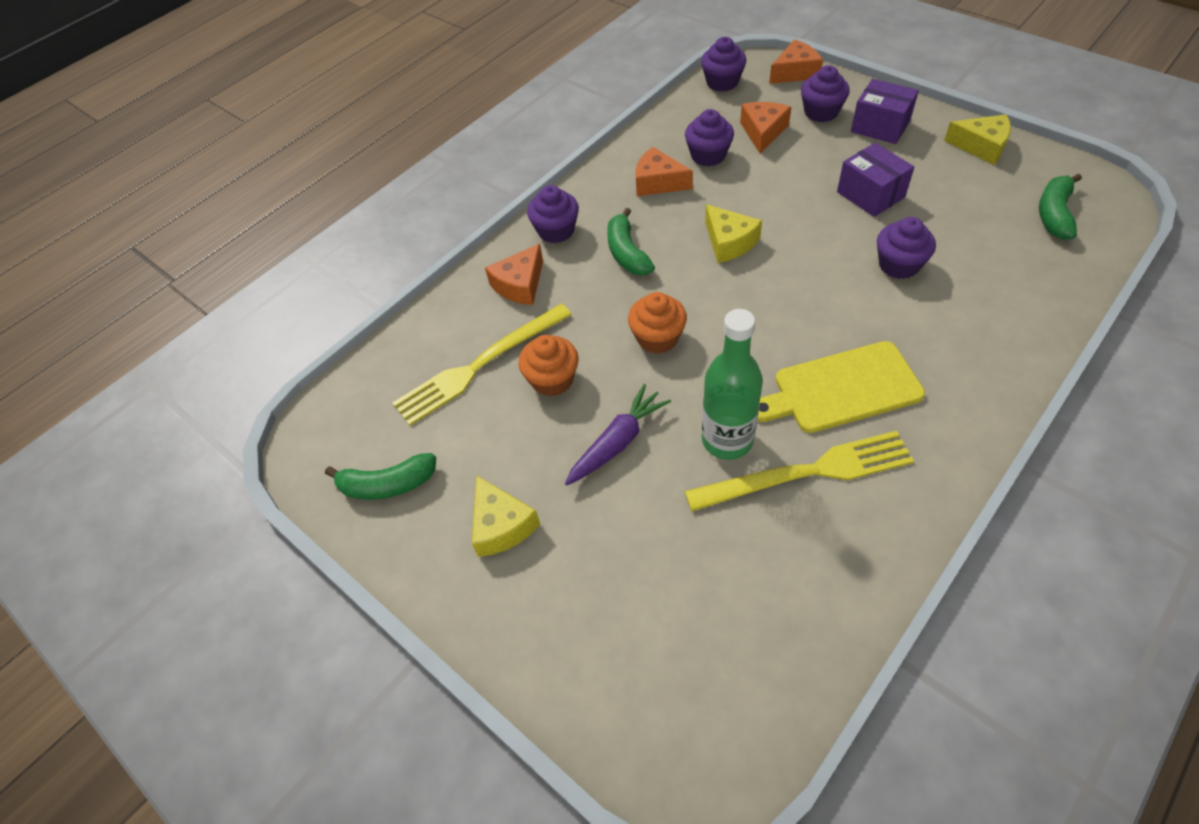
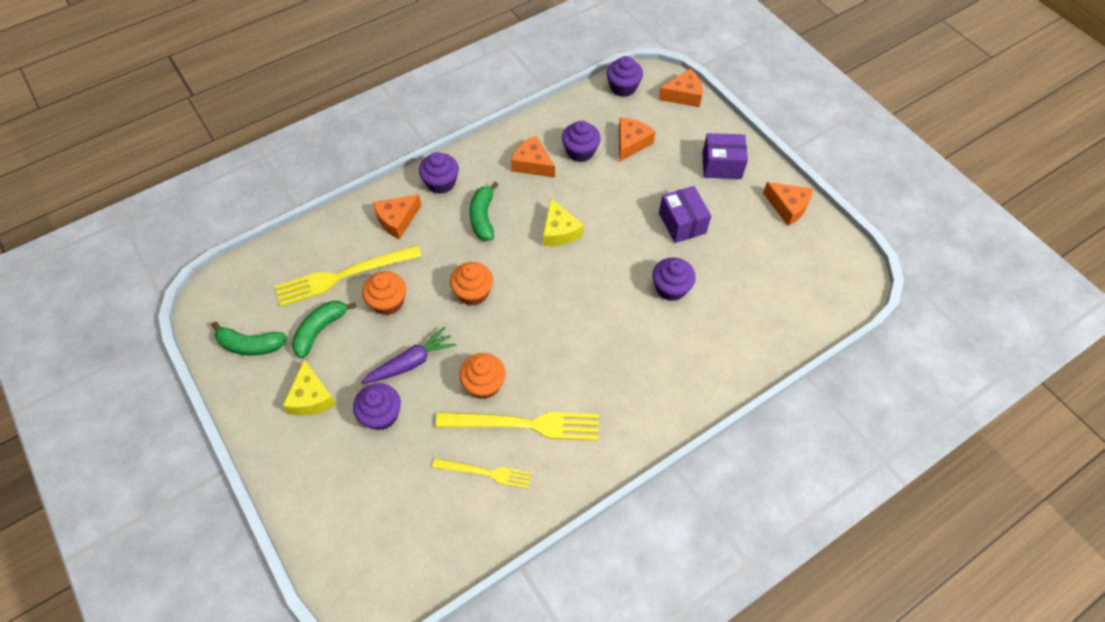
camera: 10 degrees right, 5 degrees up
green bottle [702,309,763,460] -> orange cupcake [459,353,506,399]
yellow cutting board [757,341,925,433] -> none
purple cupcake [801,65,850,122] -> purple cupcake moved to [353,383,401,430]
purple box [851,79,919,144] -> purple box turned 45 degrees counterclockwise [702,133,748,179]
yellow cheese [944,114,1011,165] -> orange cheese [763,182,813,226]
green banana [1039,173,1082,240] -> green banana moved to [292,301,356,358]
none -> yellow fork [432,458,532,489]

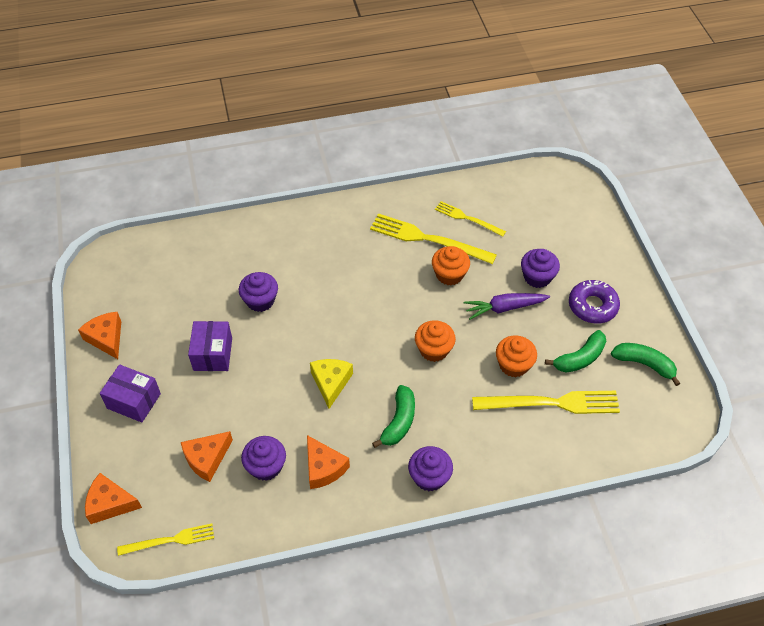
camera: 160 degrees left, 5 degrees down
yellow cheese [283,359,337,416] -> purple donut [569,280,620,324]
orange cheese [373,194,422,239] -> none
purple cupcake [607,56,643,97] -> yellow fork [117,523,214,556]

